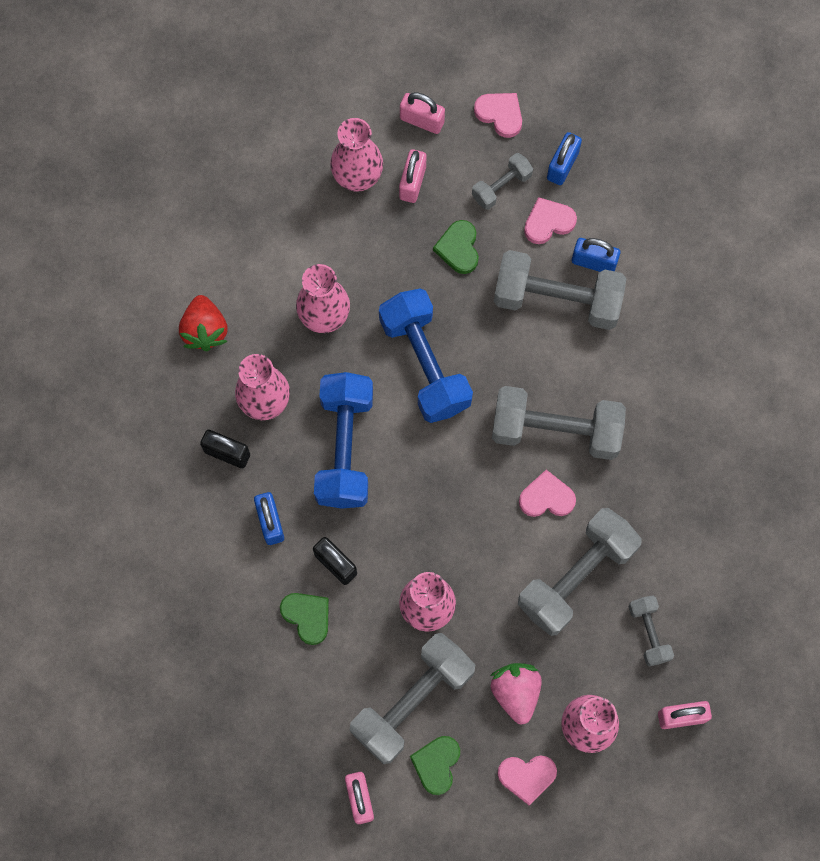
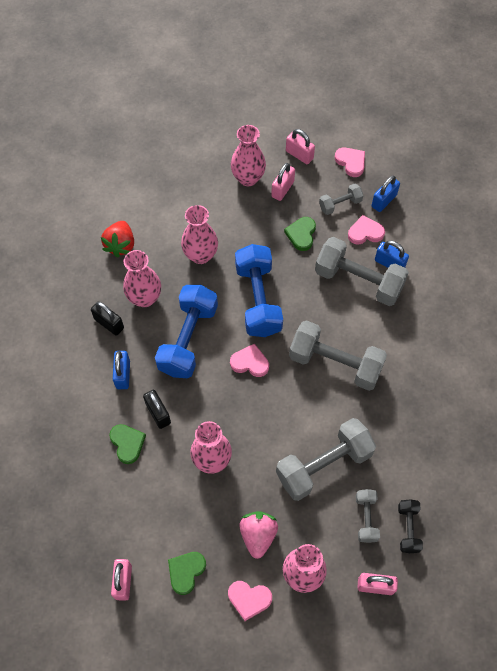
camera: 15 degrees right, 10 degrees down
grey dumbbell [350,633,475,764] -> none
pink heart [519,470,576,517] -> pink heart moved to [230,344,269,377]
none -> black dumbbell [398,499,423,553]

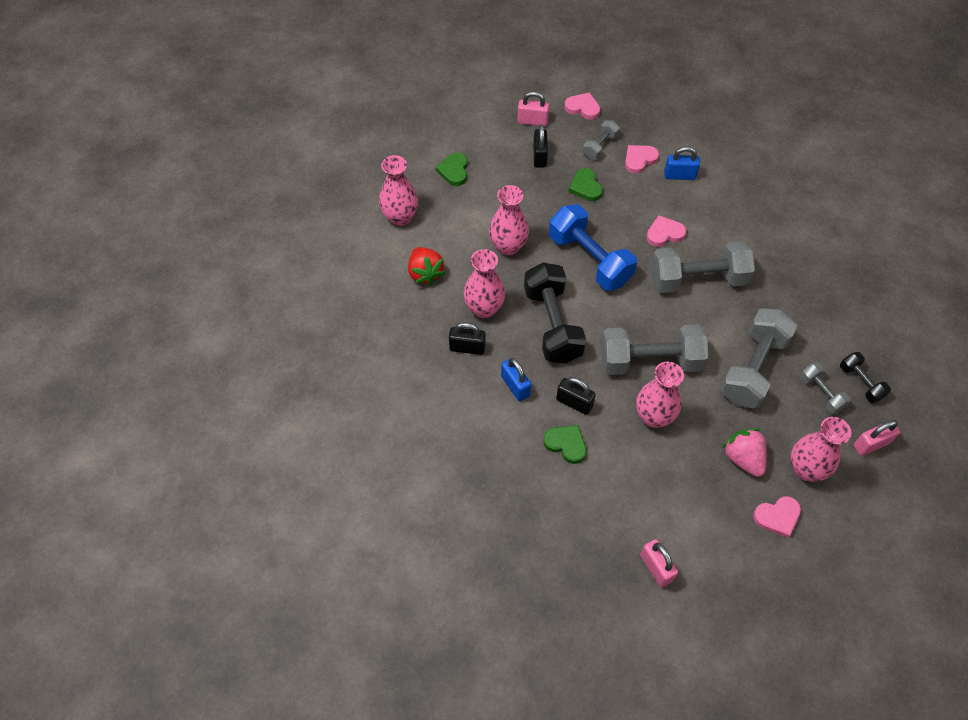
camera: 30 degrees left, 5 degrees down
blue dumbbell [155,285,218,378] -> black dumbbell [524,262,587,364]
green heart [168,552,206,595] -> green heart moved to [436,153,467,186]
pink heart [230,344,269,377] -> pink heart moved to [646,215,686,247]
pink vase [231,125,266,186] -> pink vase moved to [379,155,418,226]
pink padlock [271,163,295,201] -> black padlock [533,124,548,167]
grey dumbbell [315,237,409,306] -> grey dumbbell moved to [601,324,708,375]
blue padlock [372,175,400,212] -> none

